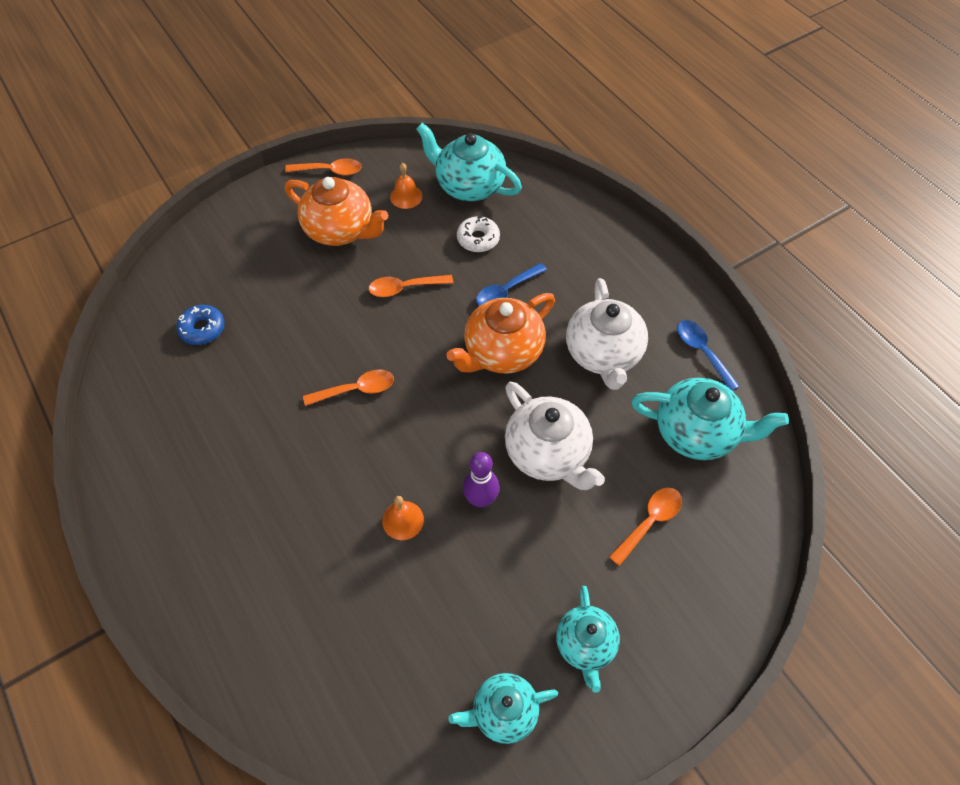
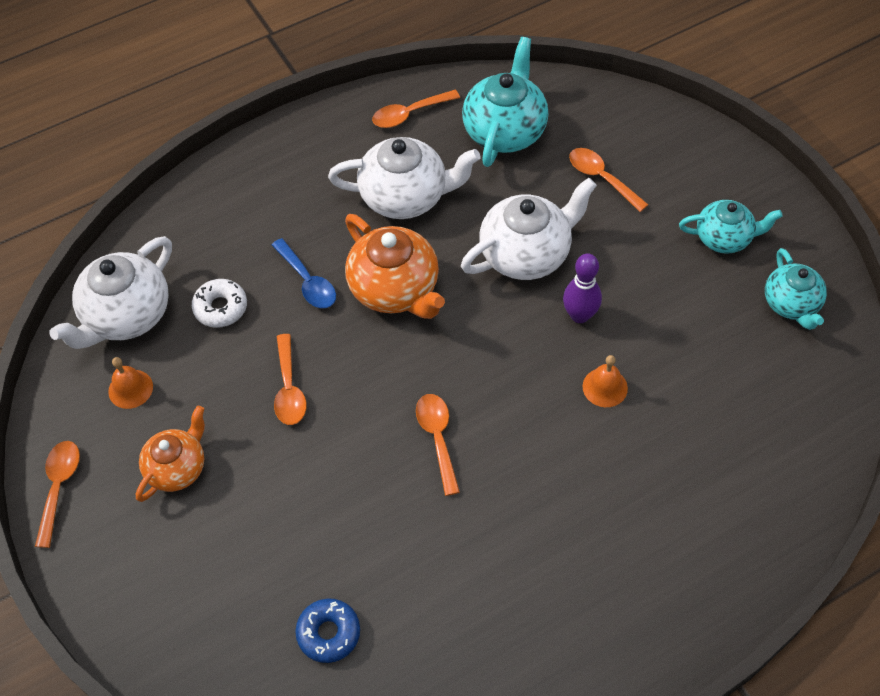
camera: 85 degrees left, 0 degrees up
orange teapot [285,177,388,246] -> orange teapot [136,406,205,502], size x0.64
turquoise teapot [416,123,522,201] -> white teapot [49,236,172,349]
blue spoon [677,320,740,391] -> orange spoon [372,90,460,128]

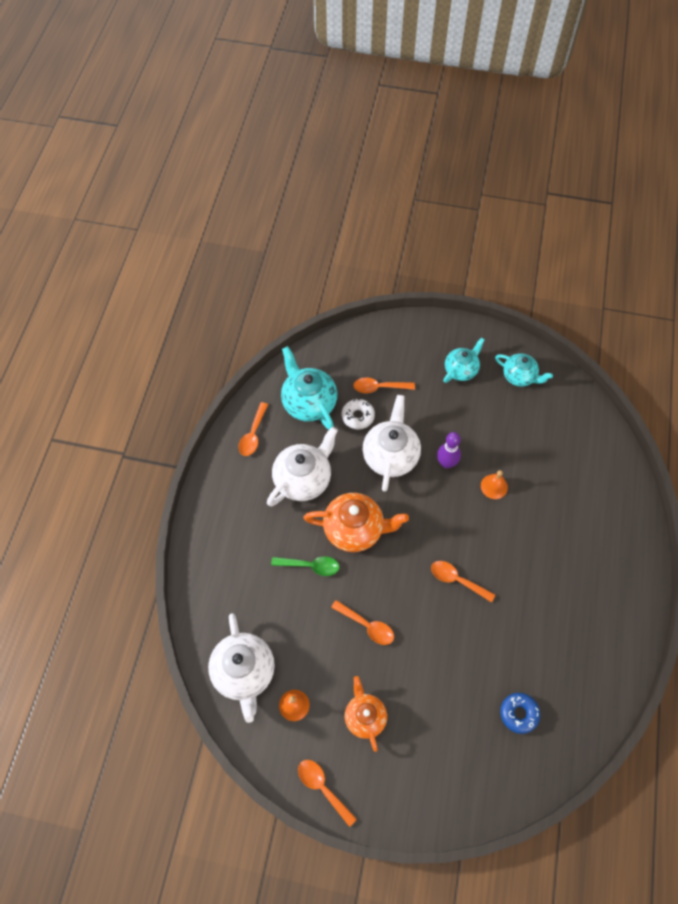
camera: 50 degrees left, 5 degrees up
white donut [192,279,247,328] -> white donut moved to [342,399,375,429]
blue spoon [272,238,336,308] -> green spoon [271,556,339,576]

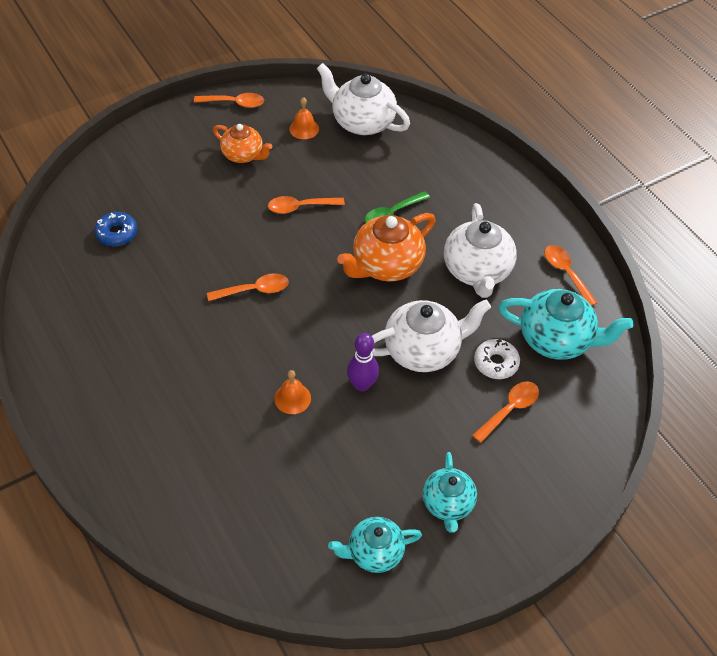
camera: 135 degrees right, 10 degrees down
white teapot [363,395,421,492] -> white teapot turned 75 degrees counterclockwise [372,300,491,372]

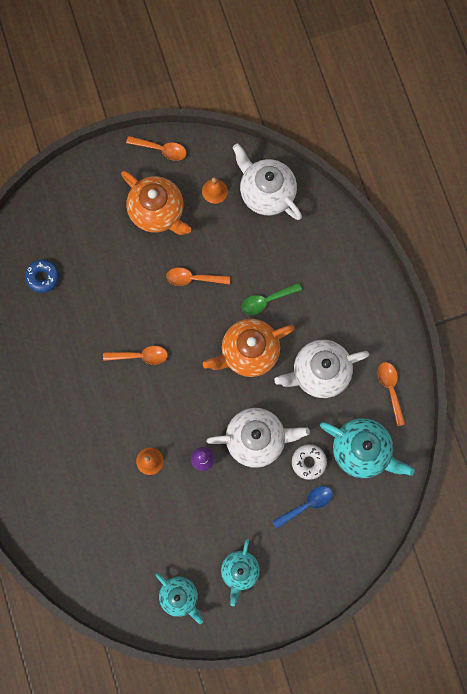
camera: 15 degrees right, 25 degrees up
orange teapot [213,124,272,163] -> orange teapot [121,171,191,235], size x1.57
turquoise teapot [328,517,422,573] -> turquoise teapot turned 135 degrees counterclockwise [155,573,203,624]
white teapot [444,203,517,298] -> white teapot turned 60 degrees clockwise [274,340,369,398]
orange spoon [472,381,539,443] -> blue spoon [272,486,332,529]

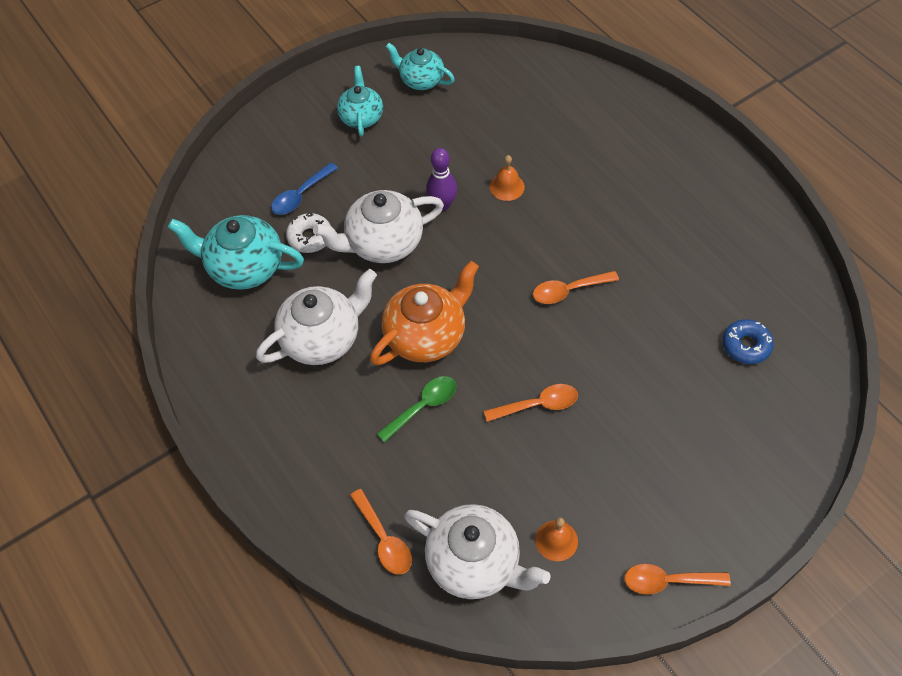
camera: 165 degrees right, 20 degrees down
orange teapot [121,171,191,235] -> none
orange spoon [378,362,405,426] -> orange spoon moved to [350,489,412,575]

